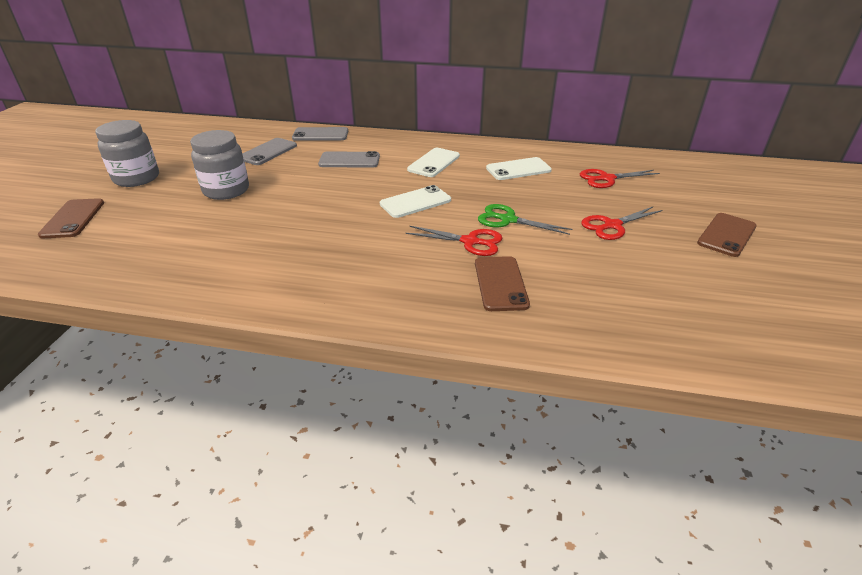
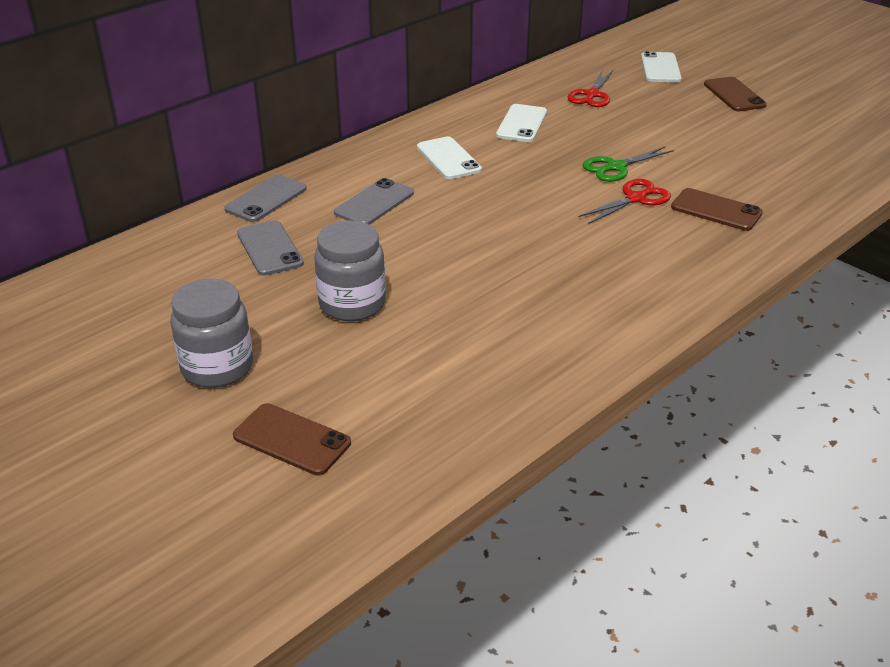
camera: 55 degrees left, 0 degrees up
white phone [380,185,451,218] -> white phone moved to [641,51,682,82]
red scissors [581,206,663,240] -> none

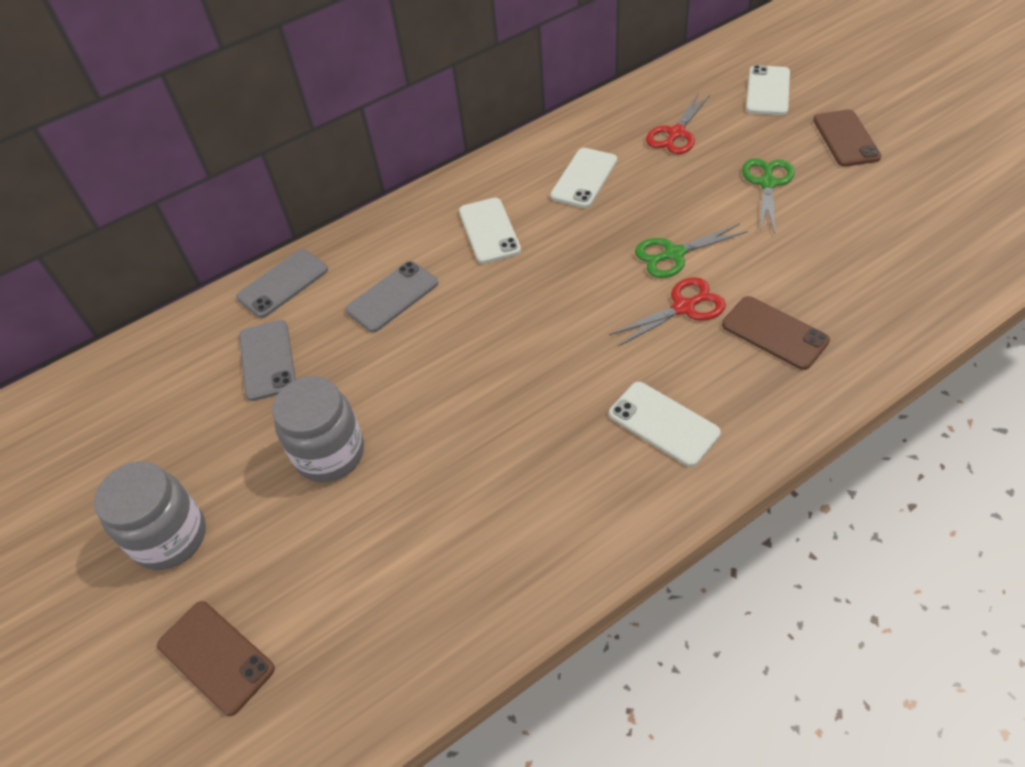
camera: 15 degrees right, 15 degrees up
none -> white phone [609,382,721,467]
none -> green scissors [742,158,795,234]

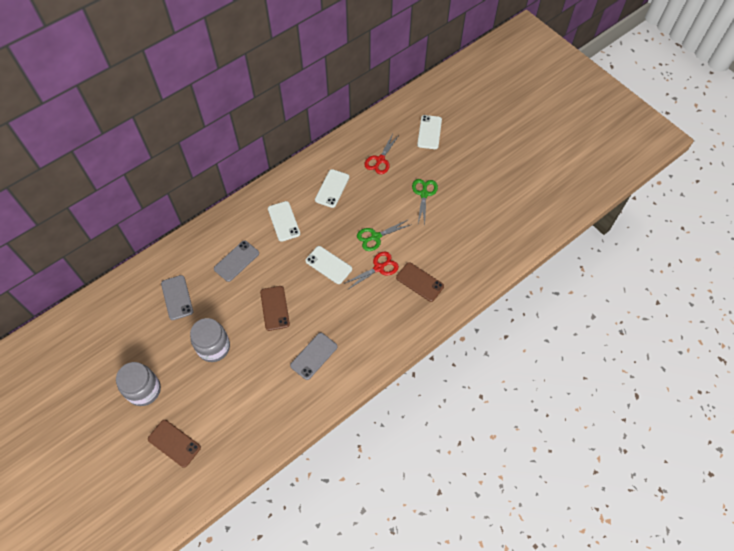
camera: 10 degrees left, 10 degrees up
grey phone [236,249,328,318] -> grey phone moved to [290,333,338,380]
white phone [609,382,721,467] -> white phone moved to [305,246,352,284]
brown phone [813,109,882,167] -> brown phone moved to [260,286,290,331]

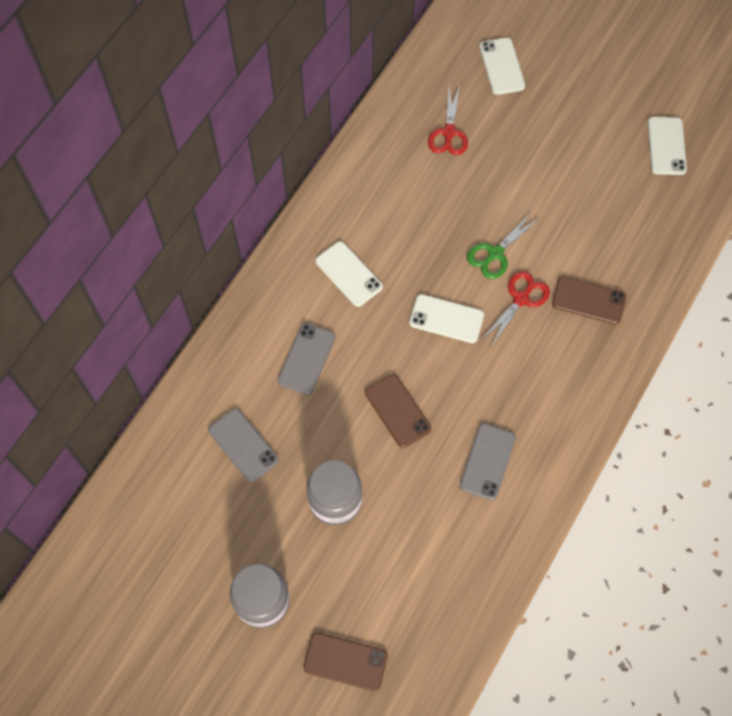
camera: 20 degrees left, 5 degrees up
white phone [315,169,349,208] -> white phone moved to [648,117,687,175]
green scissors [412,179,438,224] -> none

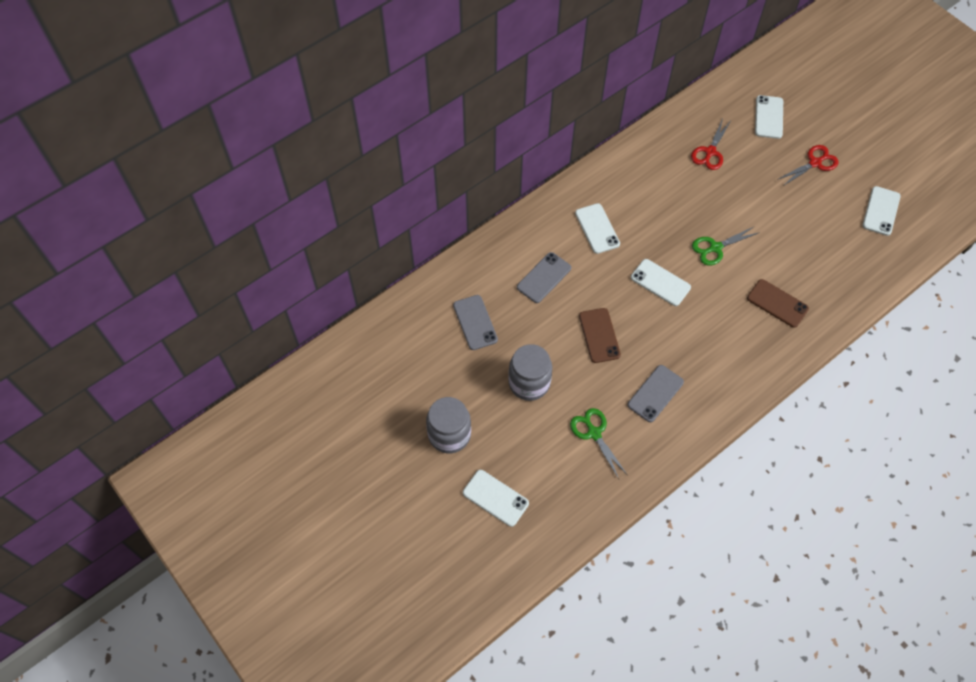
camera: 20 degrees right, 5 degrees down
brown phone [304,632,388,691] -> white phone [463,470,529,527]
red scissors [483,271,550,345] -> red scissors moved to [777,145,839,186]
none -> green scissors [570,408,627,479]

